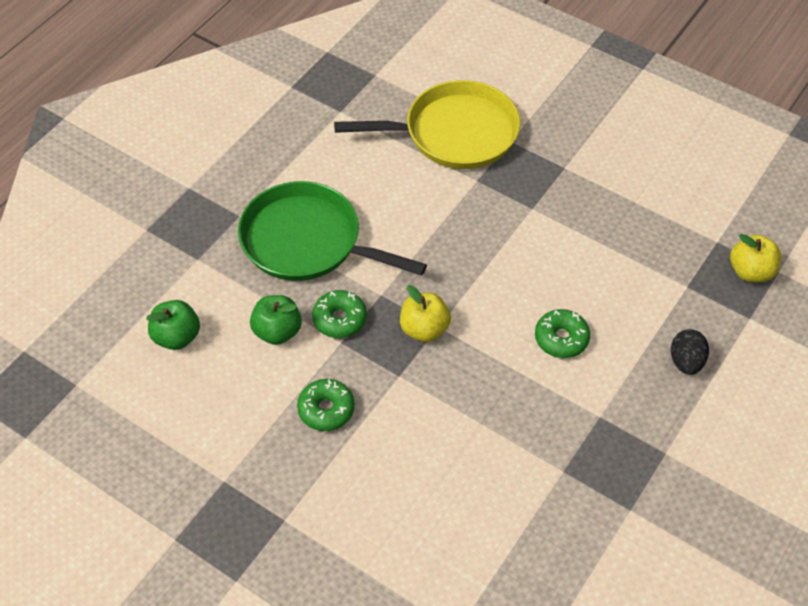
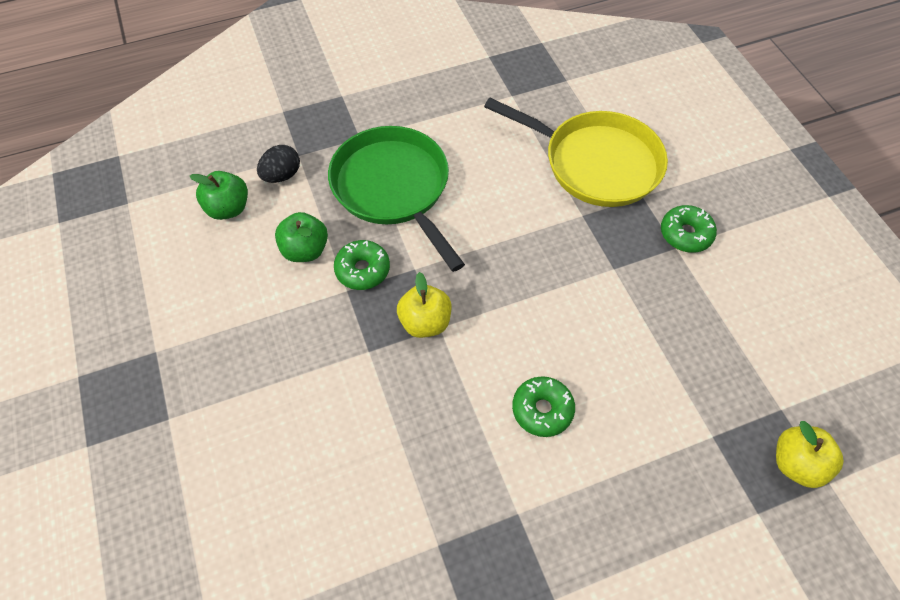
camera: 35 degrees right, 5 degrees up
green donut [297,379,355,431] -> green donut moved to [661,205,717,253]
black egg [671,329,709,375] -> black egg moved to [257,145,300,183]

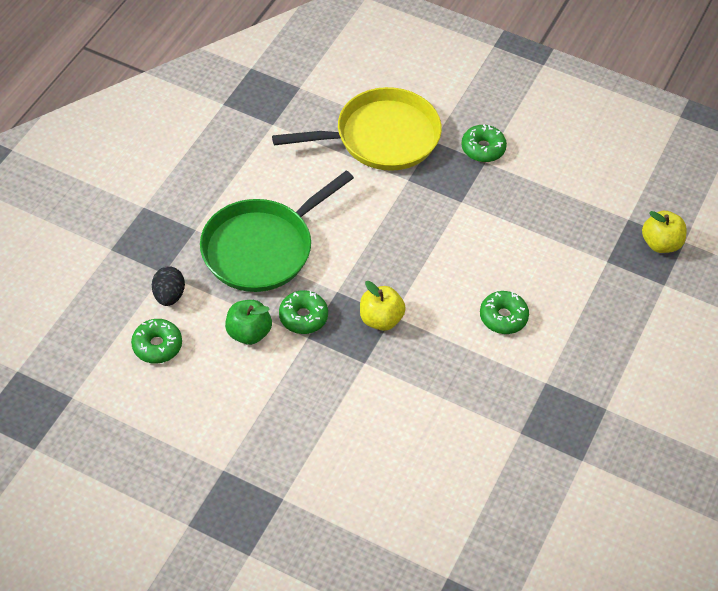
camera: 45 degrees left, 5 degrees down
green apple [190,171,248,220] -> green donut [131,319,182,364]
green pan [328,126,465,272] -> green pan turned 60 degrees counterclockwise [200,170,354,292]

